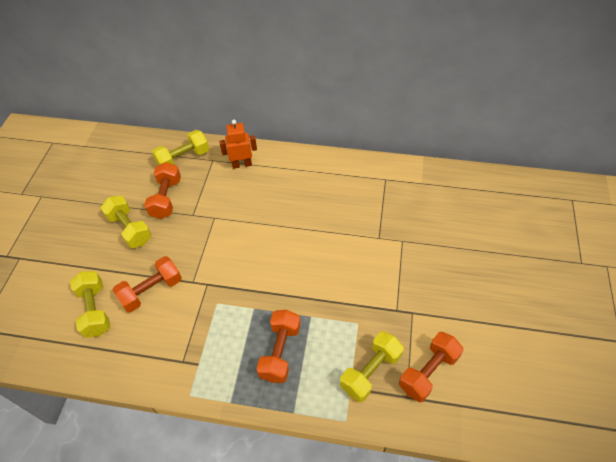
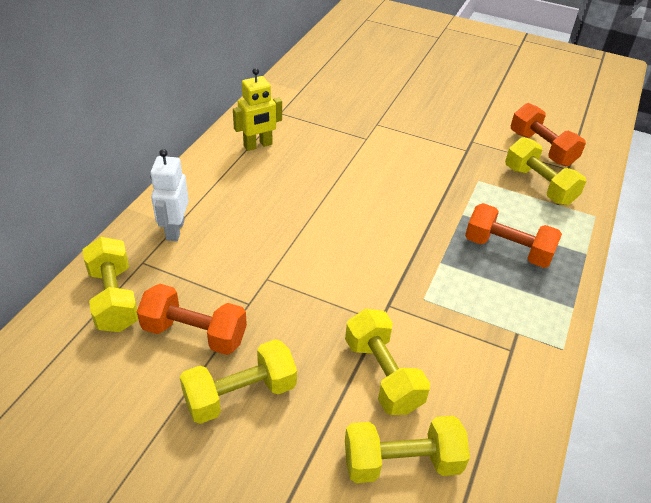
camera: 80 degrees left, 10 degrees down
orange dumbbell [113,256,182,312] -> yellow dumbbell [345,309,430,415]
orange robot [219,120,257,169] -> white robot [150,149,189,241]
none -> yellow robot [233,68,282,151]

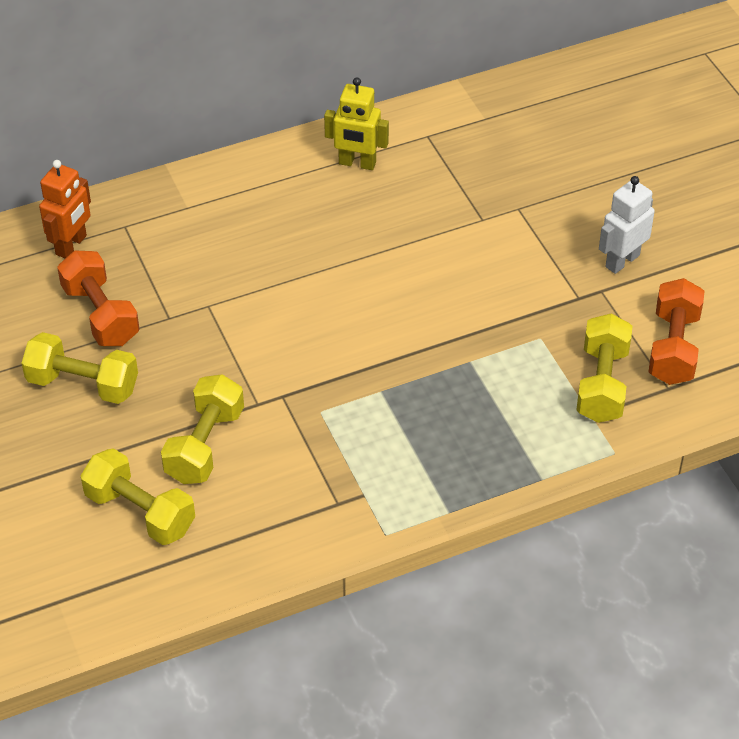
camera: 45 degrees right, 5 degrees up
yellow dumbbell [82,237,138,332] -> orange robot [39,160,91,258]
white robot [150,149,189,241] -> white robot moved to [599,176,655,274]
orange dumbbell [465,203,562,268] -> none

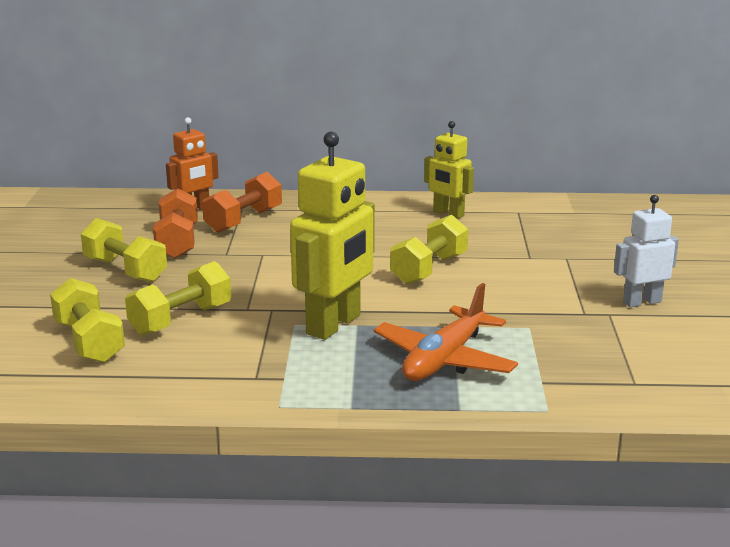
camera: 25 degrees right, 25 degrees down
yellow dumbbell [576,313,632,423] -> yellow dumbbell moved to [390,215,468,284]
orange dumbbell [649,278,705,385] -> orange dumbbell moved to [202,172,282,233]
none -> yellow robot [290,131,375,340]
none -> orange plane [373,283,518,381]

